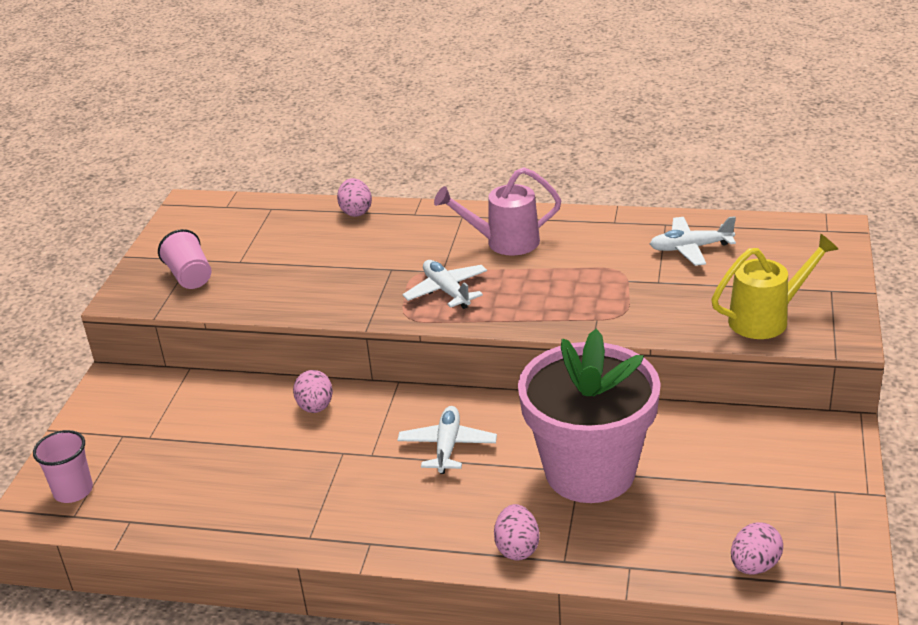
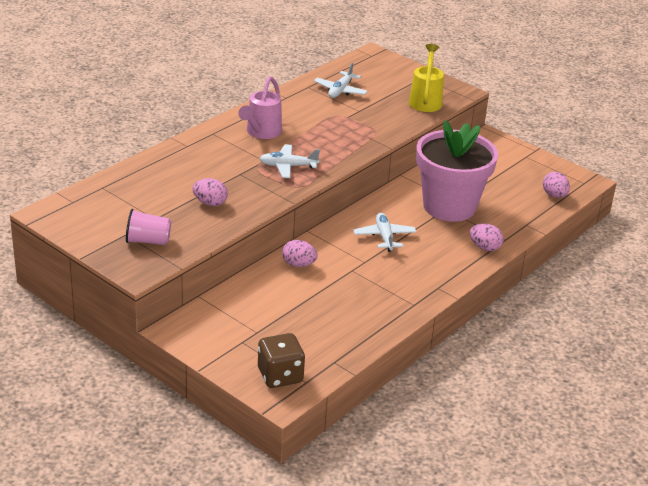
camera: 65 degrees left, 0 degrees up
pink cup [33,430,93,503] -> brown dice [258,333,305,388]
pink egg [337,178,372,217] -> pink egg moved to [193,178,228,206]
white plane [397,406,497,474] -> white plane turned 45 degrees clockwise [353,213,416,252]

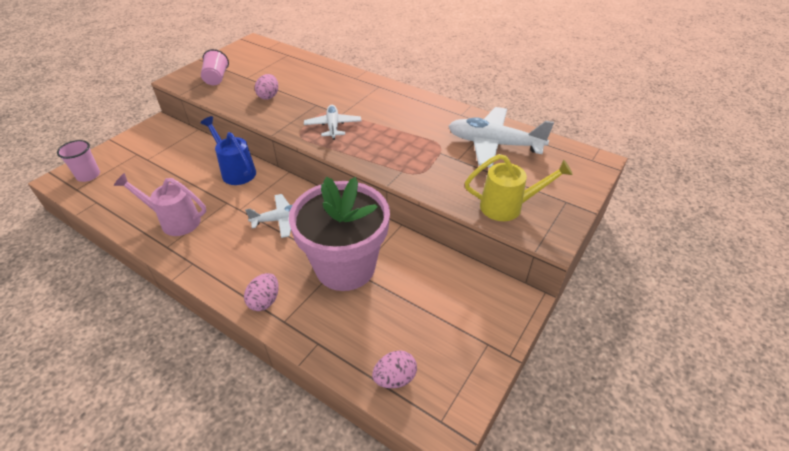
camera: 85 degrees right, 10 degrees up
pink watering can [238,76,282,139] -> pink watering can moved to [114,173,206,236]
brown dice [258,333,305,388] -> pink cup [57,140,100,182]
pink egg [282,240,318,267] -> blue watering can [200,116,256,185]
white plane [314,62,368,98] -> white plane [448,107,554,167], size x1.71

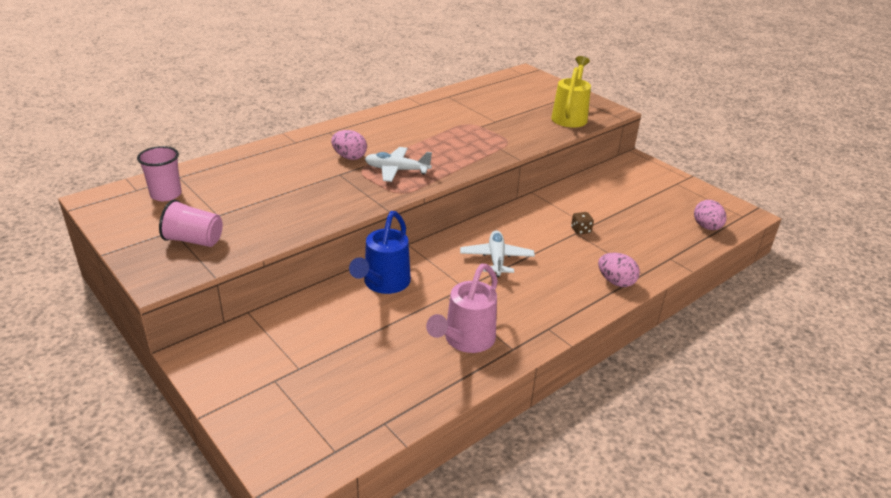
camera: 75 degrees left, 10 degrees down
pink cup [57,140,100,182] -> pink cup moved to [137,146,182,201]
blue watering can [200,116,256,185] -> blue watering can turned 45 degrees counterclockwise [349,211,411,294]
pink egg [255,74,278,100] -> pink egg moved to [331,130,367,160]
pink flower pot [289,177,390,291] -> brown dice [571,212,594,234]
white plane [448,107,554,167] -> none

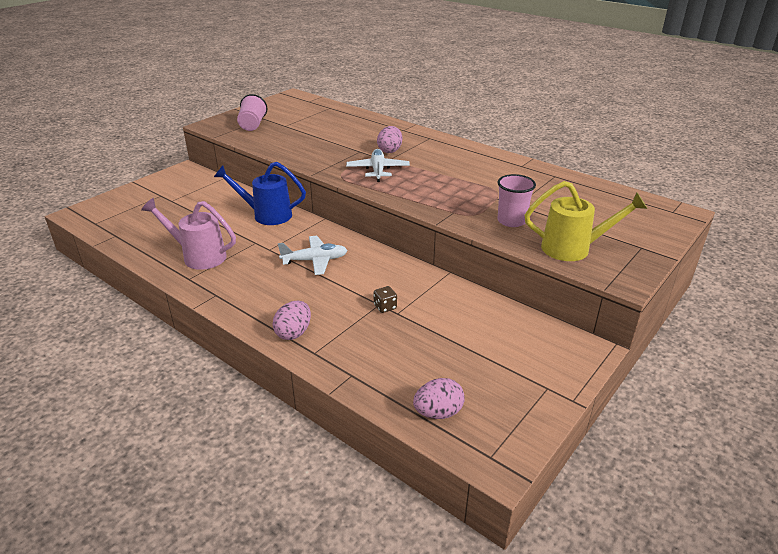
camera: 80 degrees right, 0 degrees up
pink cup [137,146,182,201] -> pink cup moved to [497,174,536,227]

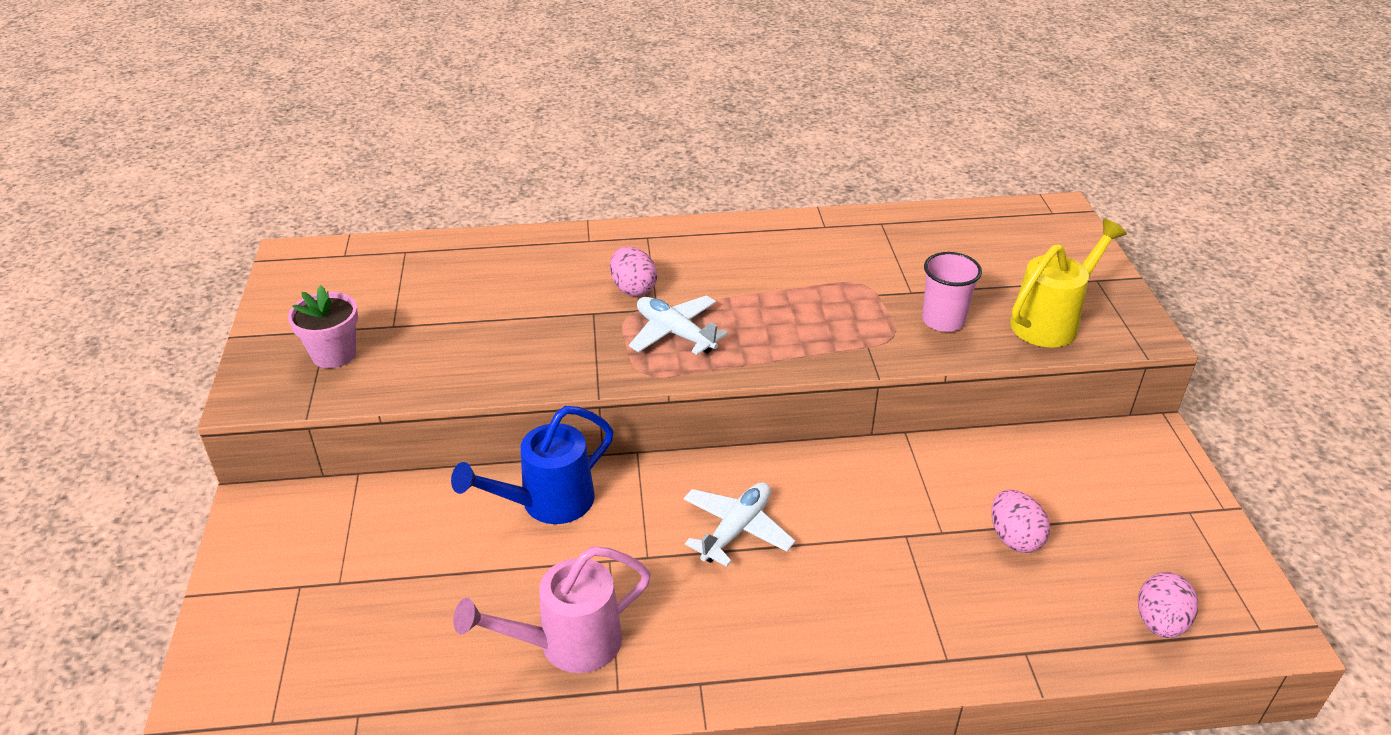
camera: 45 degrees left, 5 degrees up
pink cup [237,94,268,131] -> pink flower pot [288,286,358,368]
pink egg [273,301,311,340] -> pink egg moved to [991,490,1050,553]
brown dice [374,286,397,313] -> none

